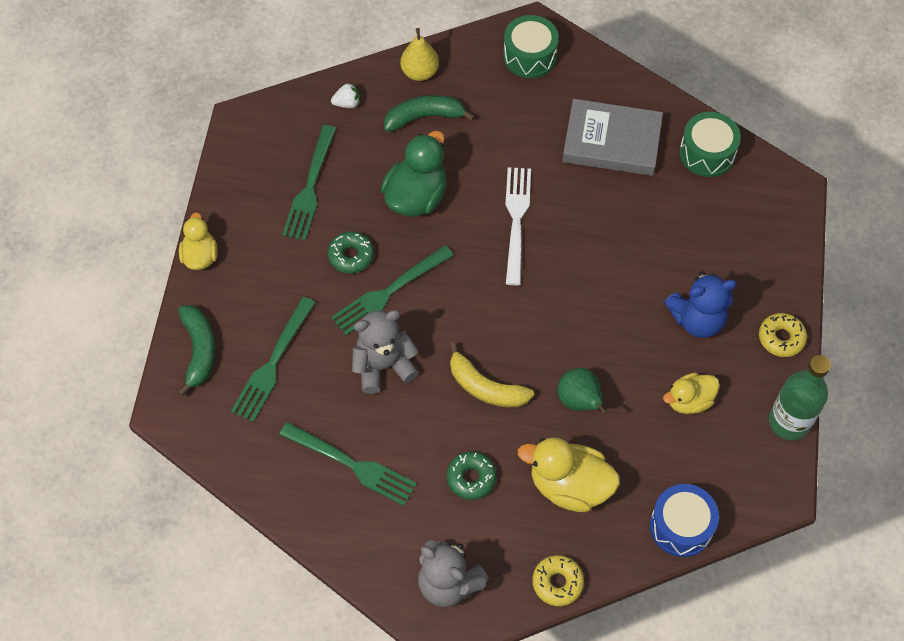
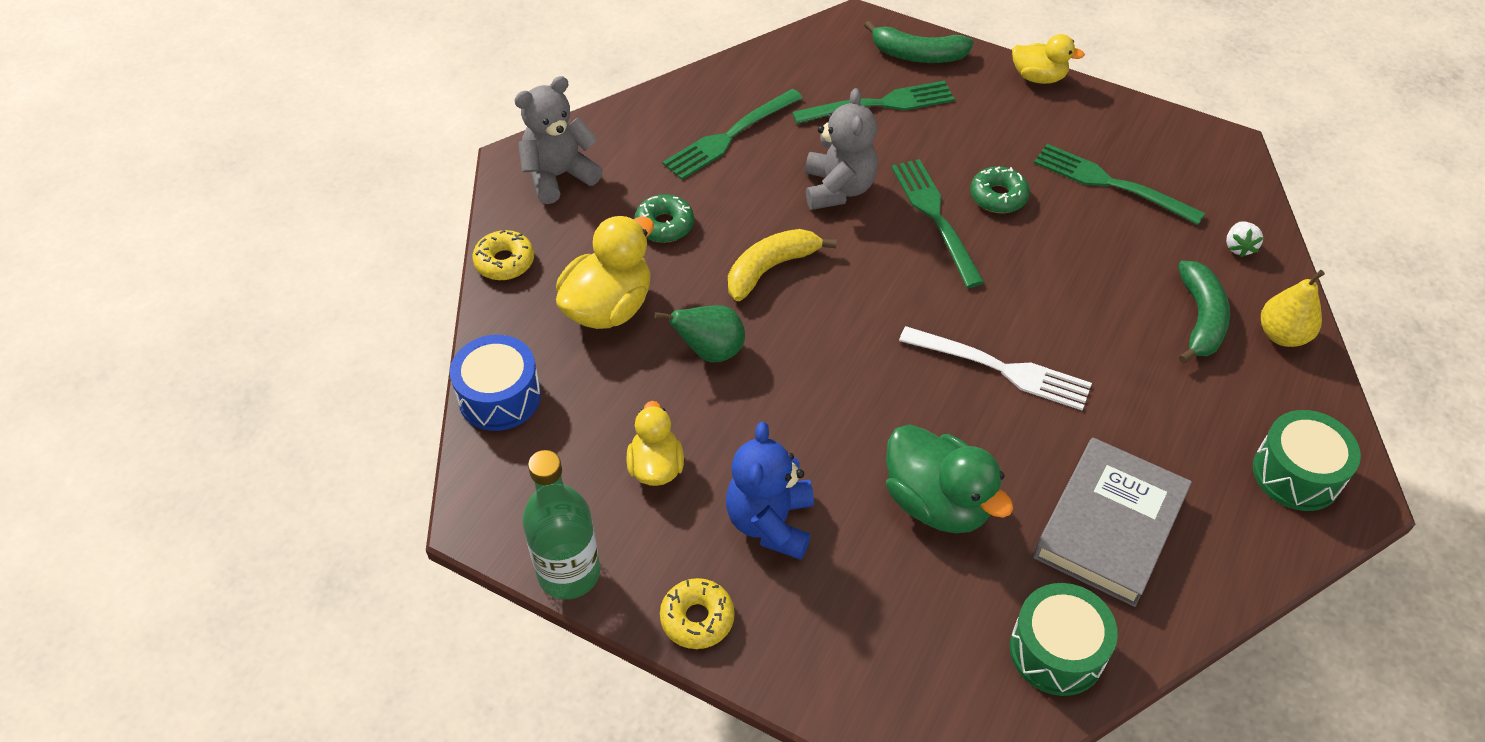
camera: 110 degrees right, 10 degrees down
green fork [231,297,316,422] -> green fork turned 120 degrees clockwise [792,81,955,124]
green duck [381,131,446,217] -> green duck moved to [886,424,1014,533]

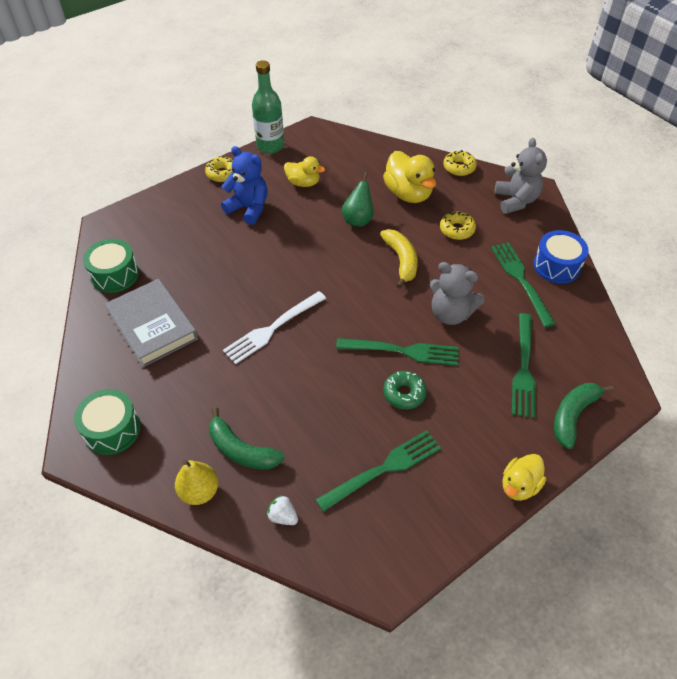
camera: 115 degrees right, 0 degrees up
blue drum [450,335,541,431] -> blue drum moved to [533,230,589,284]
green donut [634,194,694,243] -> yellow donut [440,212,476,240]
green duck [886,424,1014,533] -> none

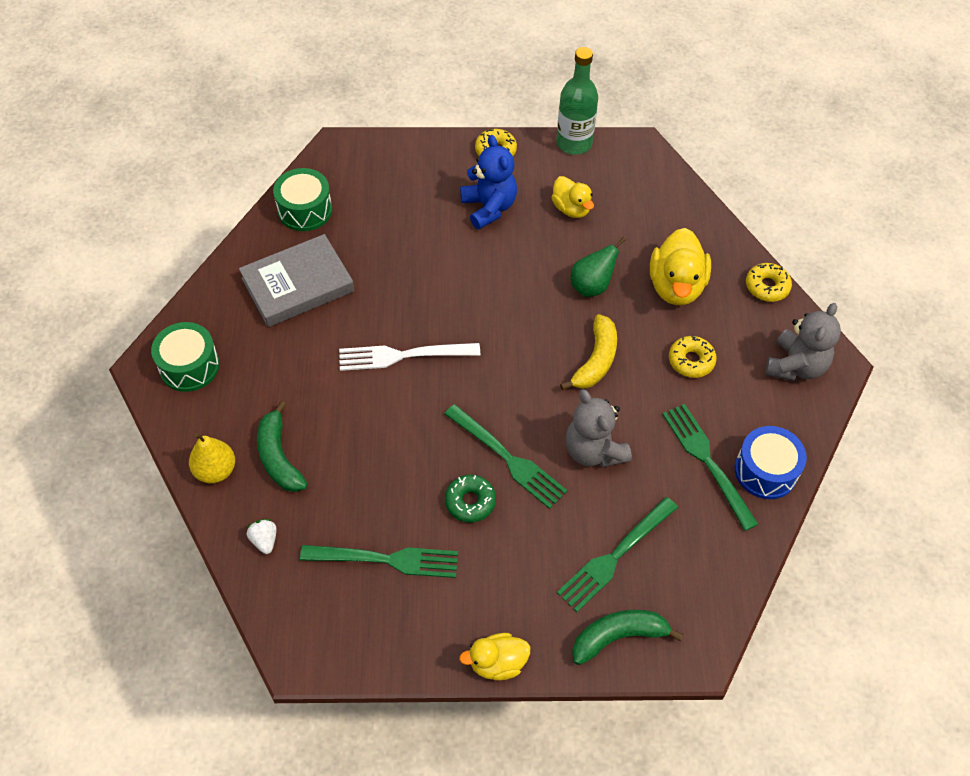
camera: 35 degrees right, 5 degrees up
grey book [105,279,198,367] -> grey book turned 60 degrees clockwise [239,234,354,327]
green fork [491,242,556,327] -> green fork turned 45 degrees counterclockwise [662,404,759,531]

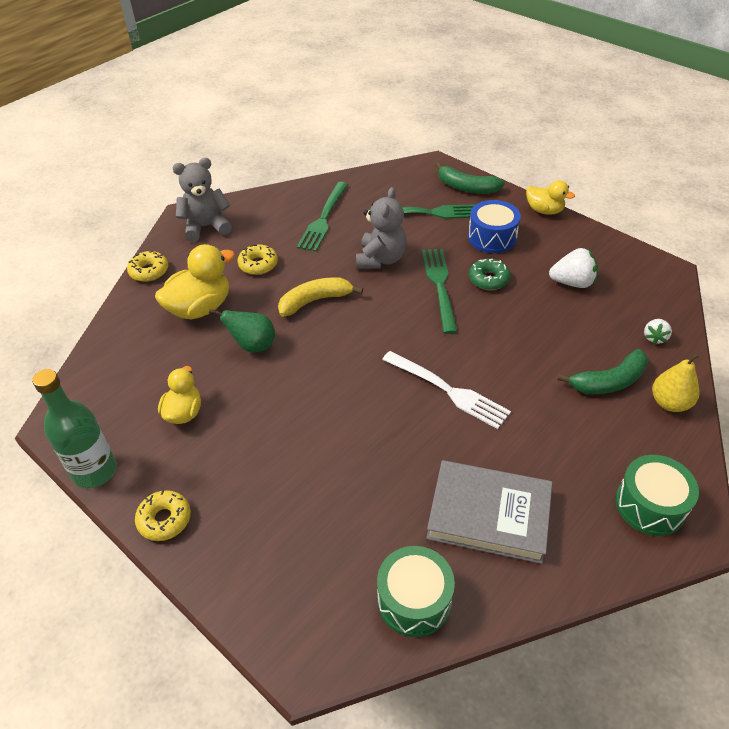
camera: 135 degrees left, 10 degrees down
green banana [257,401,308,492] -> green banana turned 45 degrees clockwise [558,349,648,394]
green fork [300,545,458,578] -> white strawberry [549,248,598,288]
blue teddy bear [460,135,517,229] -> none
blue drum [735,426,807,499] -> blue drum moved to [468,200,521,253]

